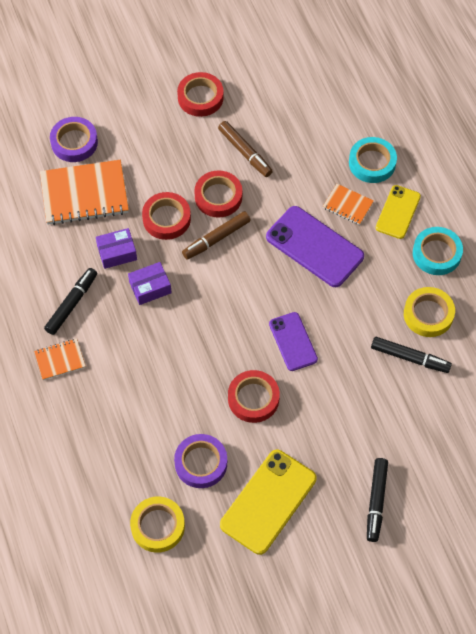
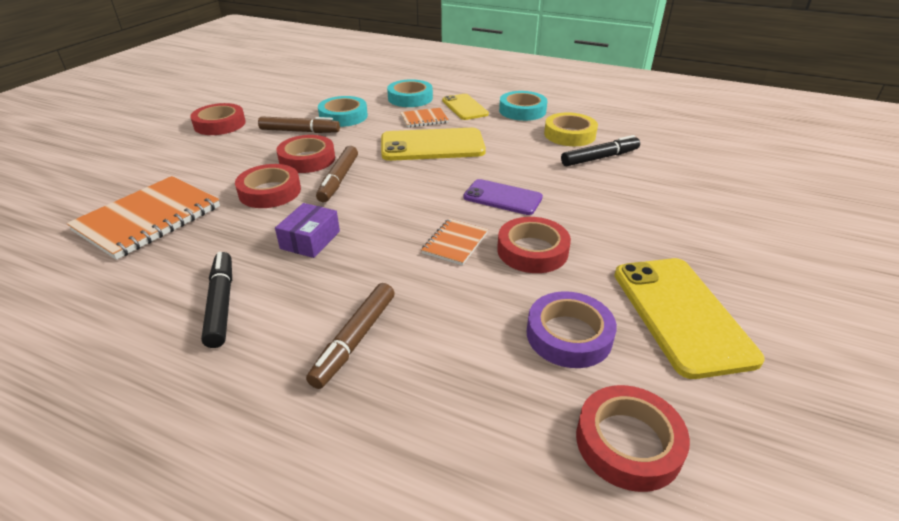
camera: 45 degrees left, 25 degrees down
orange notebook [34,338,86,380] -> orange notebook moved to [421,219,488,266]
purple tape [50,117,98,162] -> none
purple box [96,228,137,269] -> none
yellow tape [130,496,185,553] -> red tape [576,385,690,492]
purple phone [266,206,364,287] -> yellow phone [381,128,486,161]
black marker [367,458,388,542] -> none
none -> brown marker [306,283,395,389]
none -> turquoise tape [318,96,368,127]

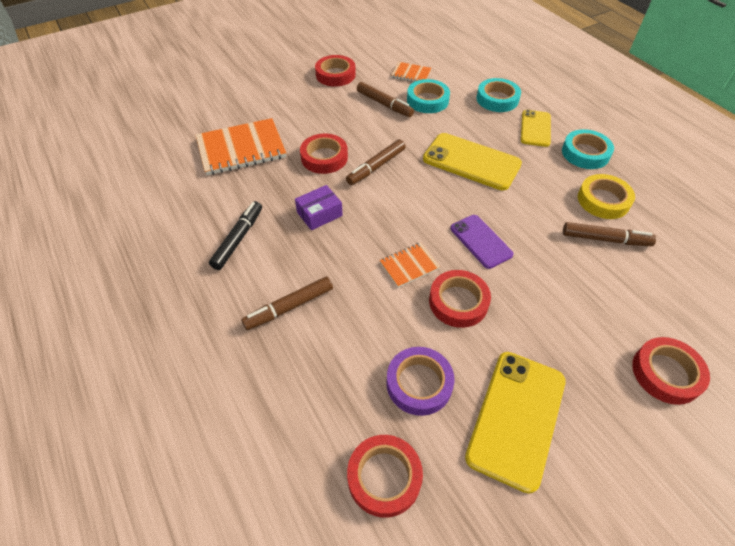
camera: 35 degrees right, 15 degrees up
red tape [276,135,335,173] -> red tape moved to [632,337,710,405]
orange notebook [400,108,449,128] -> orange notebook moved to [391,62,432,82]
black marker [561,135,640,167] -> brown marker [563,222,656,246]

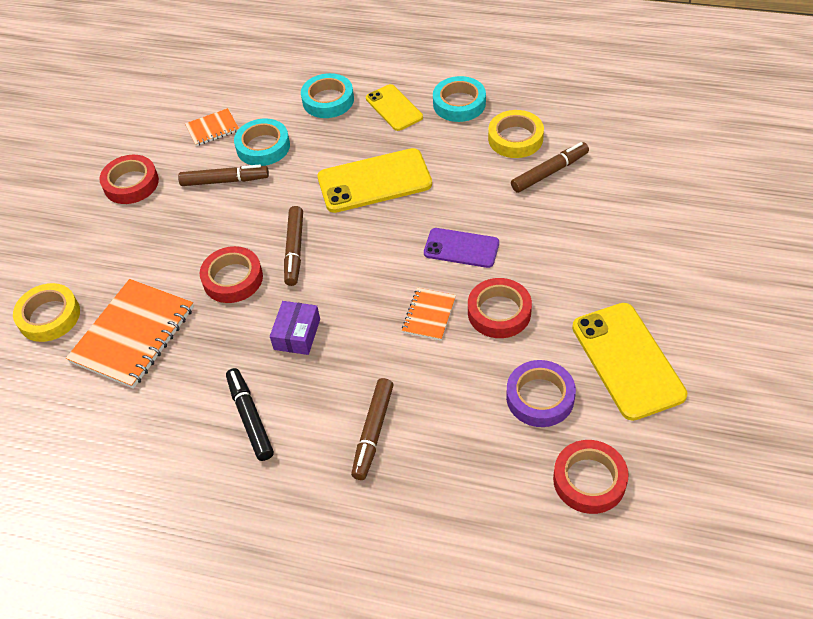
camera: 40 degrees left, 0 degrees up
red tape [632,337,710,405] -> none
none -> yellow tape [13,283,80,342]

